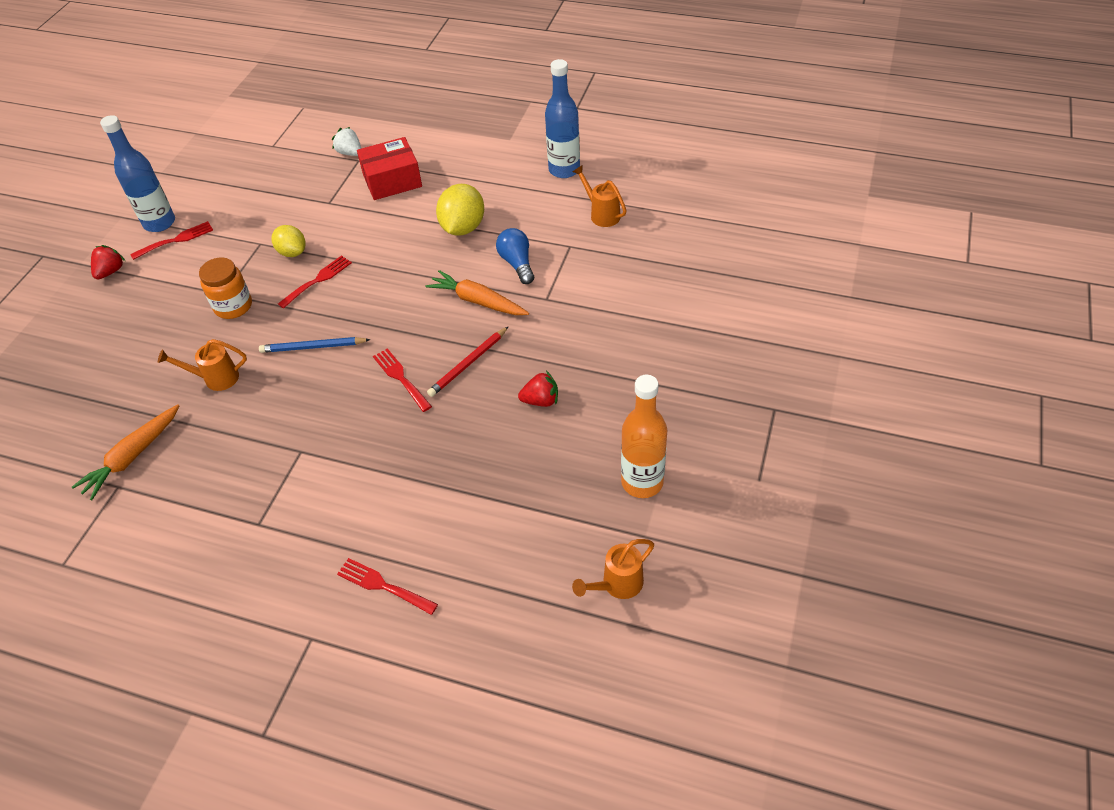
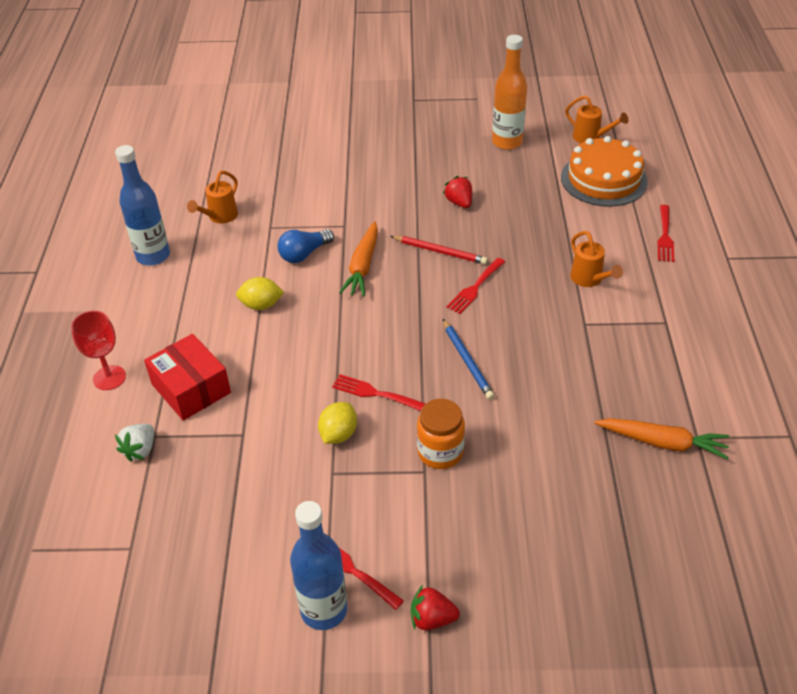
camera: 110 degrees left, 5 degrees down
orange watering can [158,339,247,391] -> orange watering can moved to [570,231,623,287]
yellow lemon [436,184,484,236] -> yellow lemon [236,277,284,310], size x0.65
none -> red goblet [71,311,126,390]
none -> orange cake [561,136,648,207]

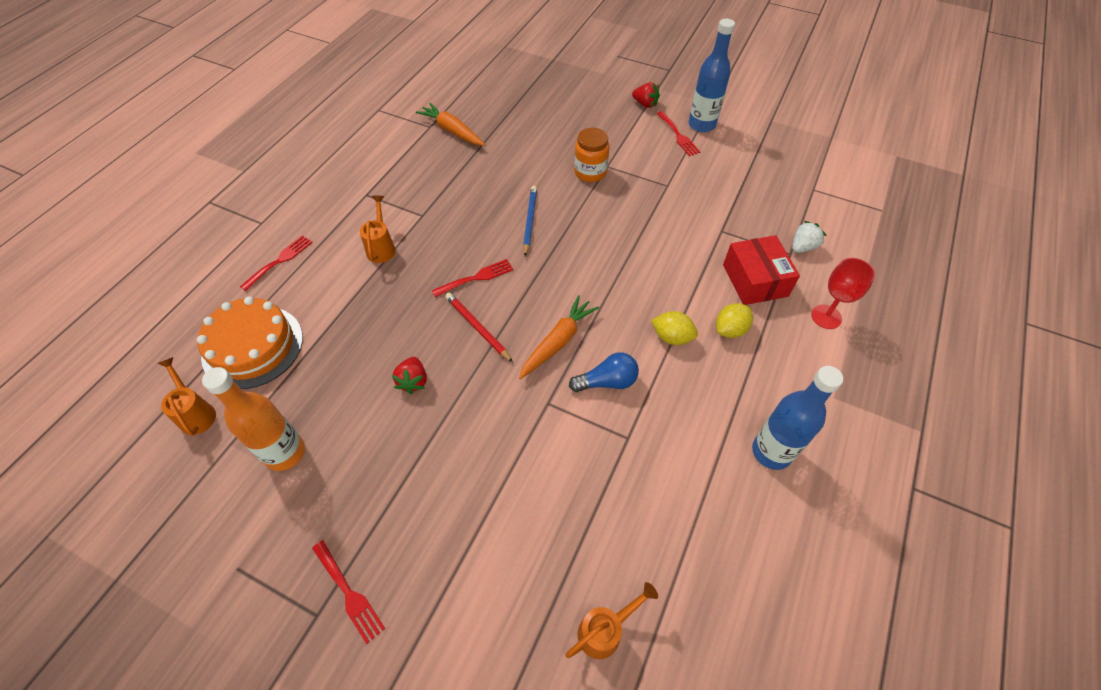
camera: 155 degrees left, 10 degrees up
orange watering can [187,171,238,224] -> orange watering can moved to [565,582,658,659]
yellow lemon [318,402,357,444] -> yellow lemon moved to [716,303,753,338]
red fork [332,374,426,411] -> red fork moved to [312,540,385,644]

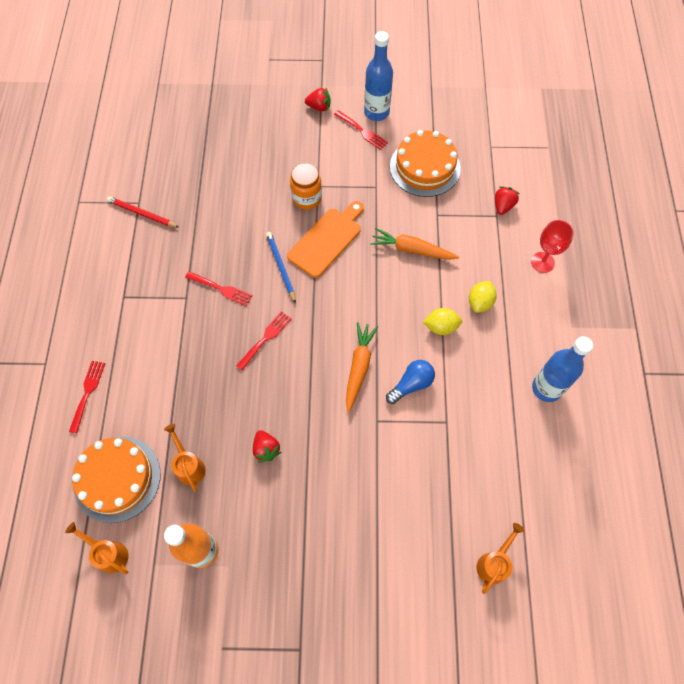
camera: 25 degrees left, 10 degrees up
red fork [312,540,385,644] -> red fork moved to [185,271,253,306]
orange watering can [360,196,396,263] -> orange watering can moved to [164,424,206,492]
orange carrot [416,103,485,146] -> orange carrot moved to [370,228,459,260]
red pencil [445,293,513,362] -> red pencil moved to [107,196,179,228]
red box [723,235,800,305] -> none
white strawberry [792,221,826,253] -> red strawberry [495,187,519,215]
none -> orange cutting board [287,201,364,278]
none -> orange cake [390,130,461,197]

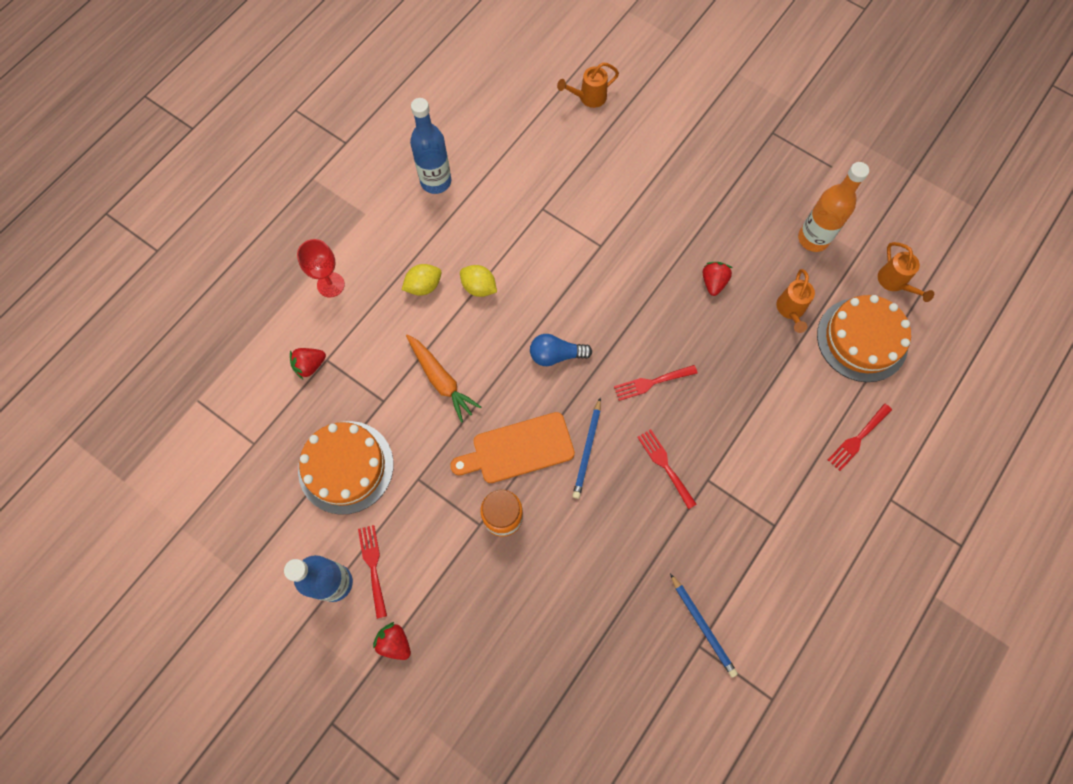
camera: 145 degrees left, 5 degrees up
red pencil [107,196,179,228] -> blue pencil [670,573,738,677]
orange carrot [346,322,378,413] -> none
blue light bulb [386,360,435,404] -> blue light bulb moved to [530,334,592,366]

